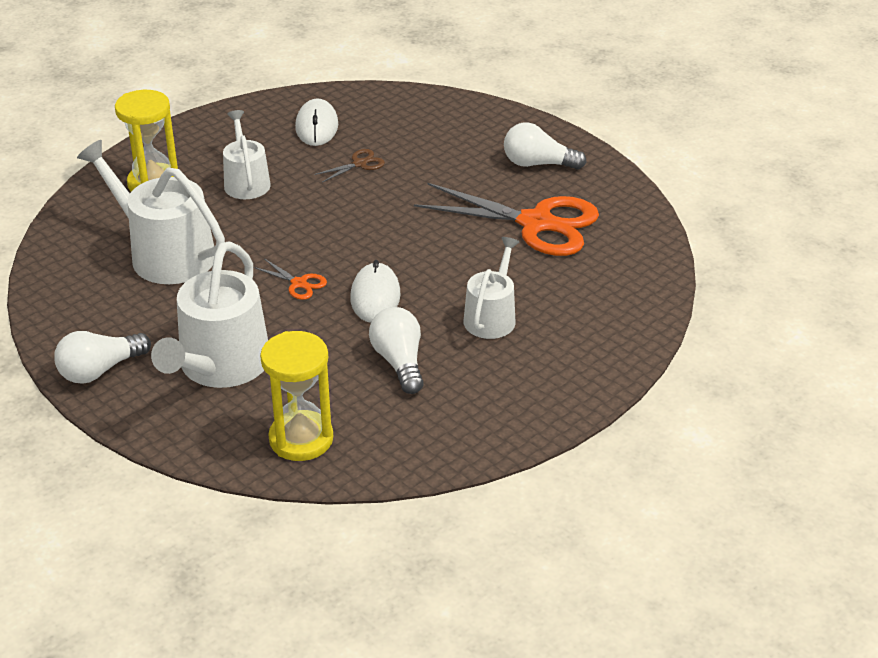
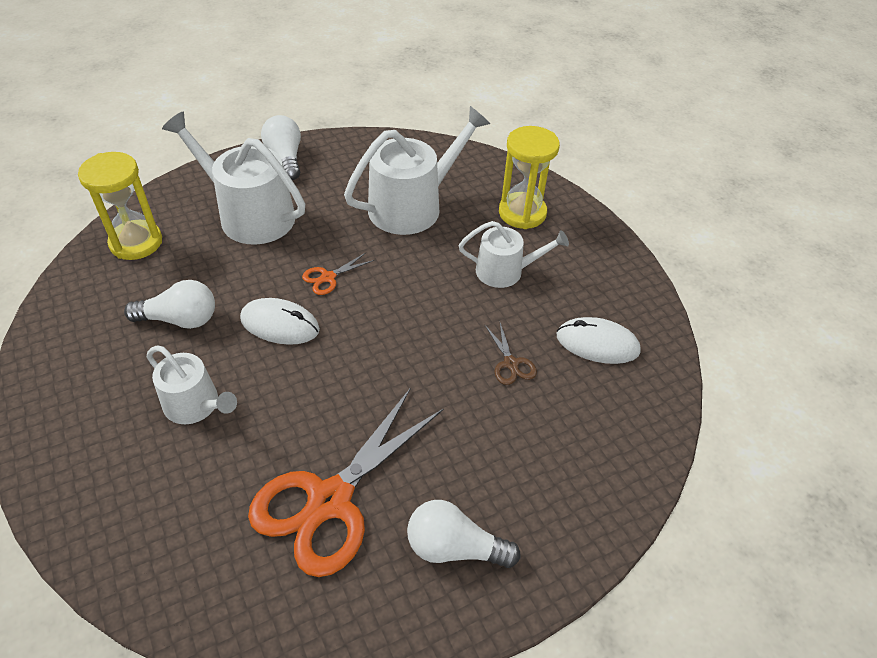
camera: 105 degrees right, 10 degrees up
white light bulb [504,122,587,170] -> white light bulb turned 105 degrees counterclockwise [407,500,521,568]

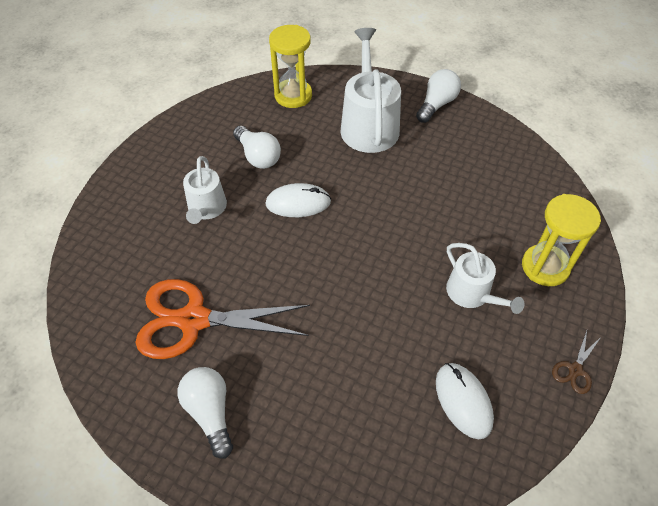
camera: 55 degrees right, 5 degrees up
white mouse [240,298,320,345] -> white mouse turned 75 degrees counterclockwise [265,183,331,217]
orange scissors [302,253,374,295] -> none
white watering can [344,106,490,235] -> none
brown scissors [485,323,537,385] -> brown scissors moved to [552,331,602,394]

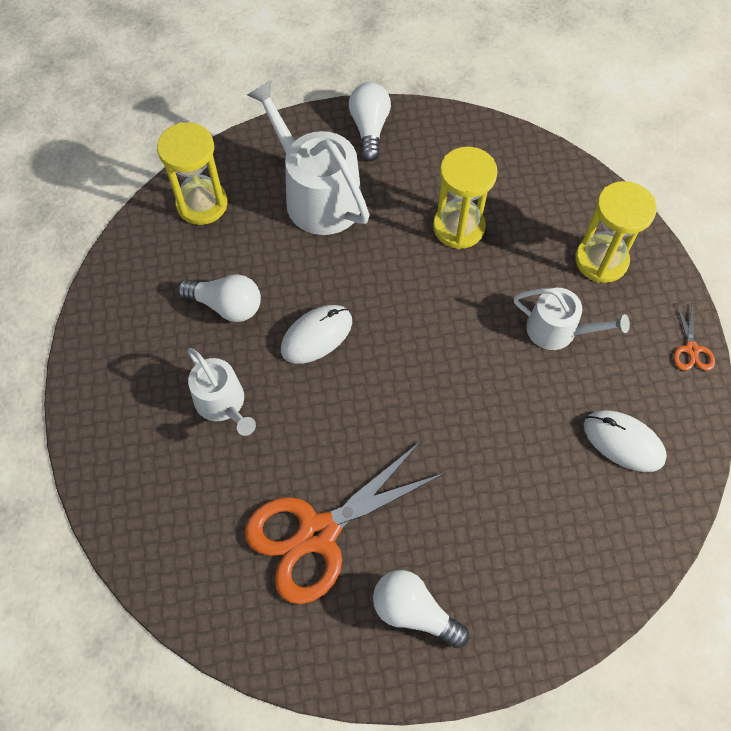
camera: 35 degrees left, 10 degrees up
brown scissors [552,331,602,394] -> orange scissors [674,302,715,370]
none -> yellow hourglass [433,147,498,249]

